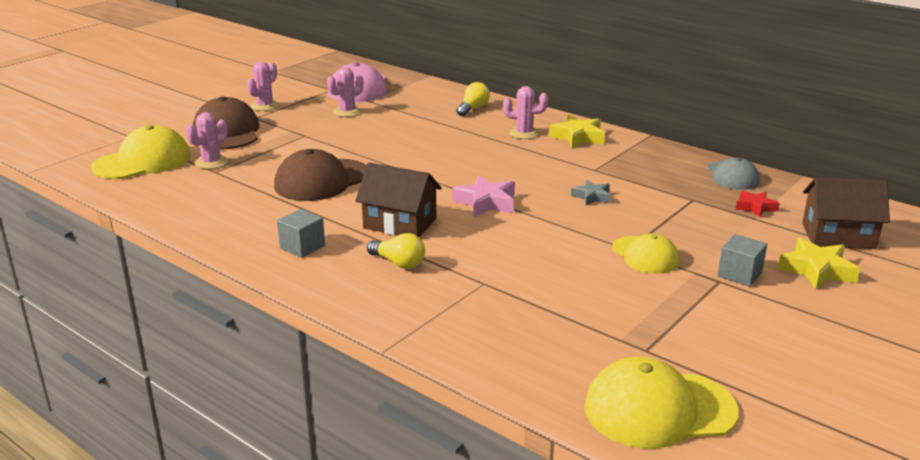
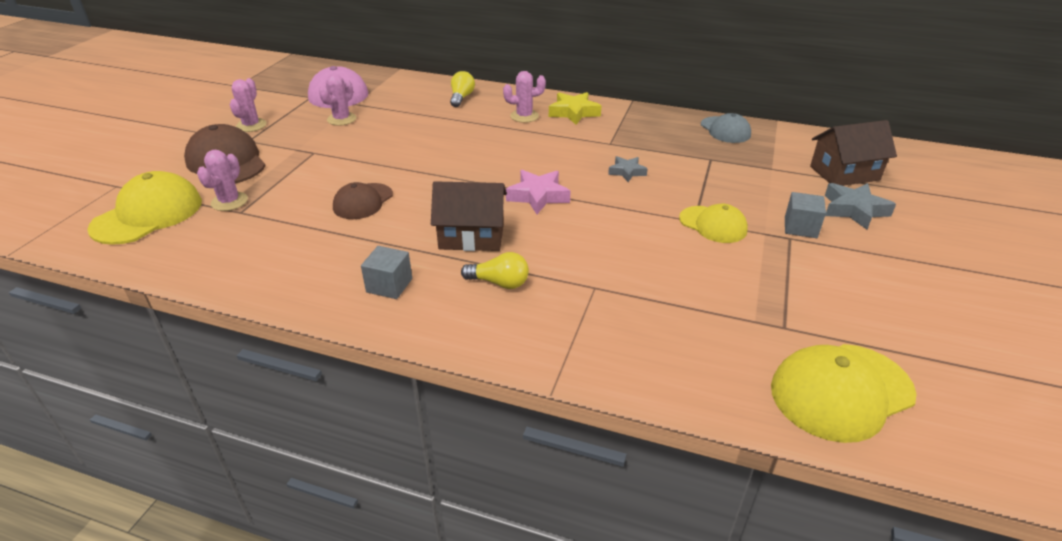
camera: 20 degrees left, 10 degrees up
brown cap [274,149,367,201] -> brown cap [333,182,393,219], size x0.63
red star [736,191,780,218] -> none
yellow star [778,238,860,290] -> grey star [825,183,896,230]

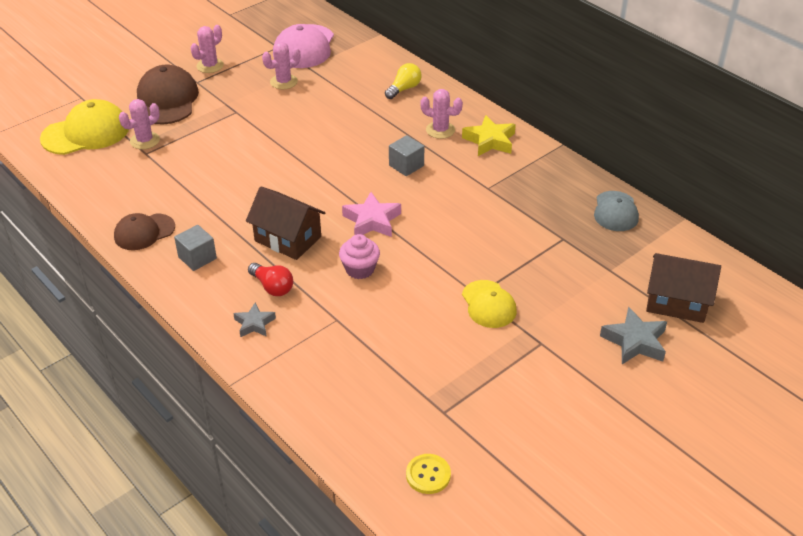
camera: 30 degrees right, 5 degrees up
brown cap [333,182,393,219] -> brown cap moved to [114,213,175,250]
yellow light bulb [461,252,529,289] -> red light bulb [248,263,293,296]
grey star [608,156,648,182] -> grey star moved to [233,303,276,337]
yellow cap [771,344,916,443] -> yellow button [406,454,451,494]
grey cube [785,192,826,238] -> grey cube moved to [389,135,424,176]
none -> pink cupcake [339,234,380,279]

